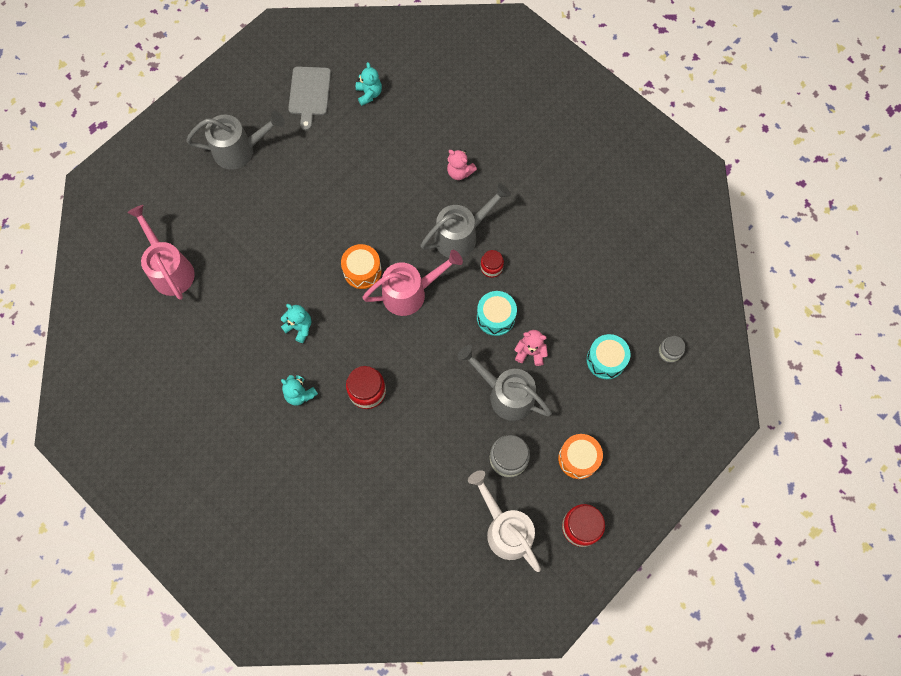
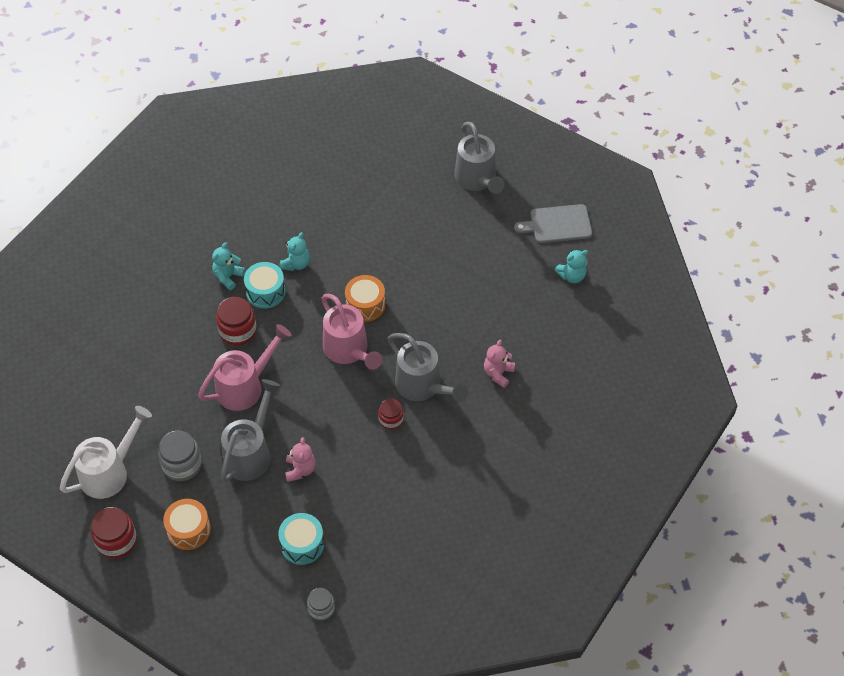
camera: 80 degrees right, 15 degrees down
pink watering can [127,205,195,300] -> pink watering can moved to [198,324,292,411]
turquoise drum [477,291,517,336] -> turquoise drum moved to [244,262,286,308]

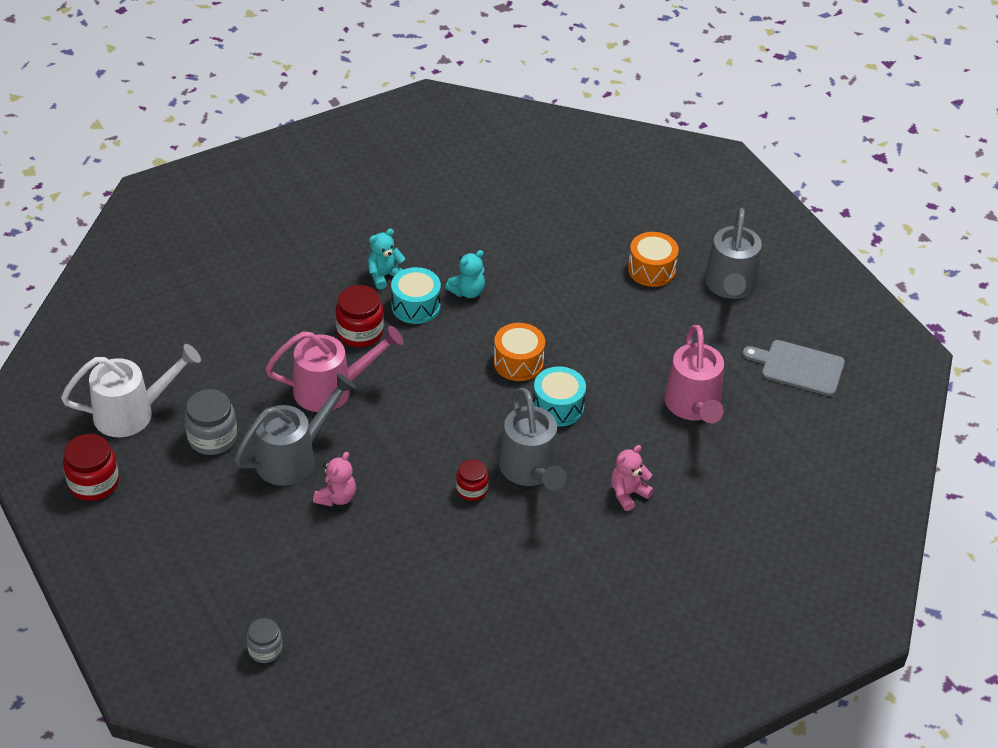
camera: 25 degrees right, 10 degrees down
orange drum [163,499,211,550] -> orange drum moved to [628,232,679,287]
turquoise drum [278,513,324,565] -> turquoise drum moved to [533,366,586,427]
pink watering can [322,294,382,370] -> pink watering can moved to [664,325,724,423]
turquoise teddy bear [555,250,588,283] -> none

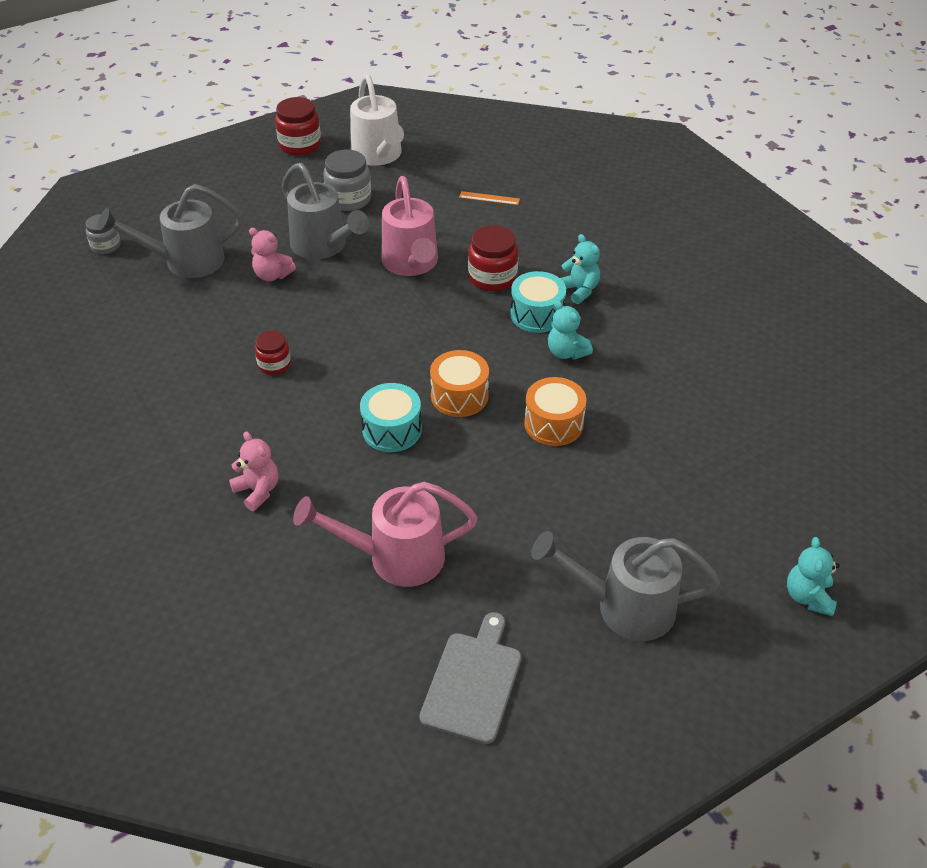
camera: 90 degrees right, 0 degrees up
grey watering can [499,388,566,490] -> grey watering can moved to [98,184,243,278]
orange drum [628,232,679,287] -> orange drum moved to [524,377,586,446]
none -> orange ruler [459,191,520,205]
none -> turquoise teddy bear [787,537,840,616]

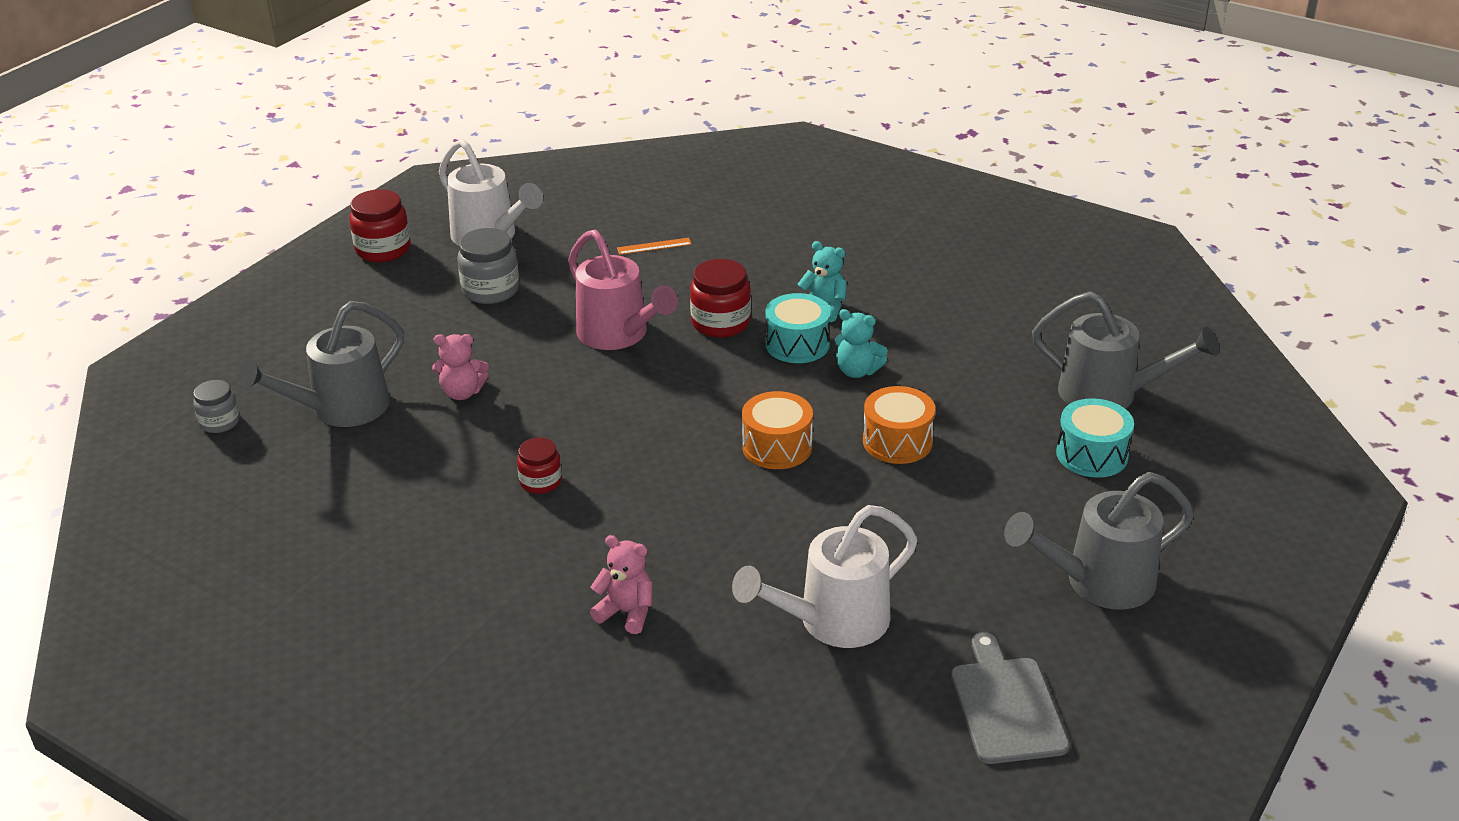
camera: 25 degrees left, 10 degrees down
grey watering can [282,163,369,260] -> grey watering can moved to [1032,291,1220,409]
pink watering can [293,482,478,587] -> white watering can [732,505,918,648]
turquoise drum [360,383,422,452] -> turquoise drum moved to [1056,398,1134,478]
turquoise teddy bear [787,537,840,616] -> none

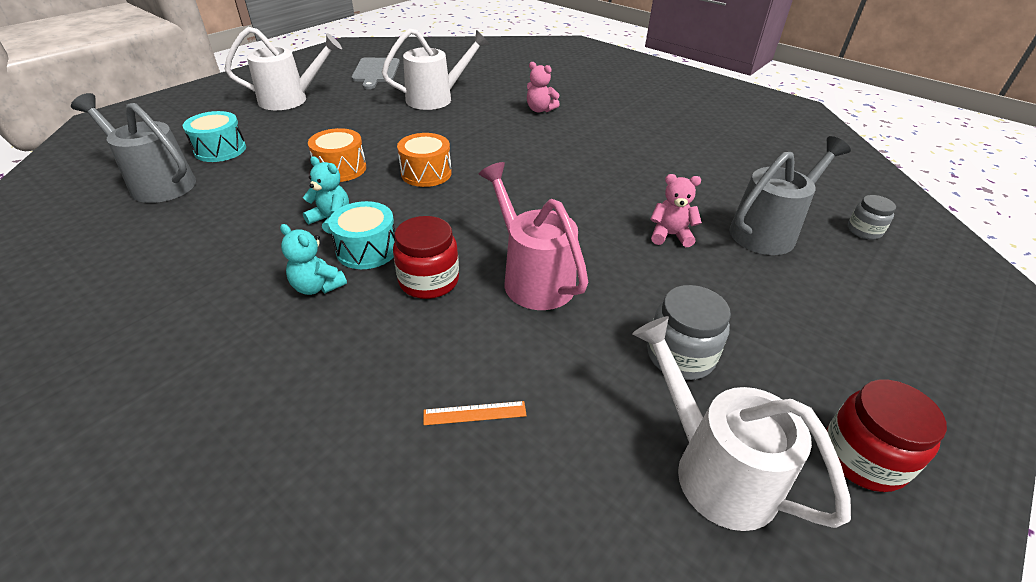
camera: 175 degrees left, 5 degrees up
red jar [517,437,562,494] -> none
grey watering can [1004,472,1194,610] -> white watering can [225,27,342,110]

